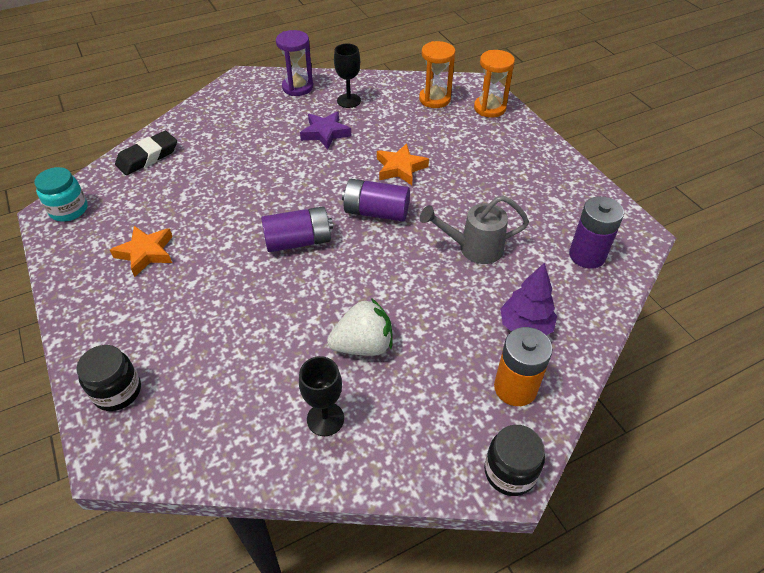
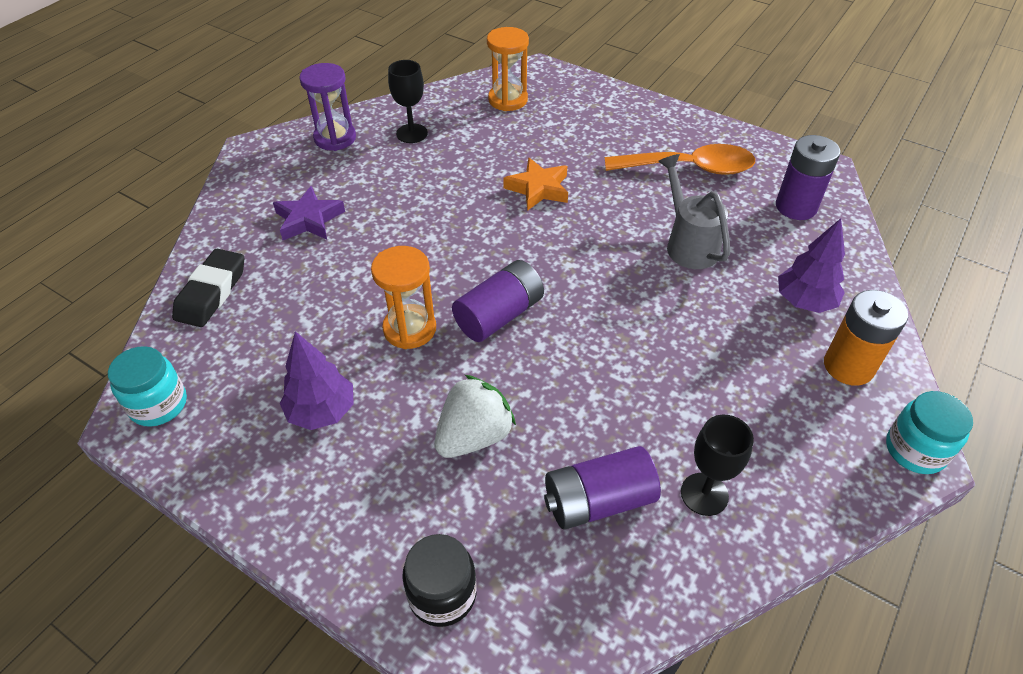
camera: 30 degrees left, 0 degrees up
orange star [110,226,173,277] -> purple tree [280,331,353,430]
purple star [300,111,351,150] -> purple star moved to [273,186,345,240]
white strawberry [327,298,392,356] -> white strawberry moved to [434,375,516,458]
purple battery [342,179,410,221] -> purple battery moved to [544,446,661,530]
grey watering can [420,195,529,264] -> grey watering can turned 105 degrees clockwise [658,154,730,269]
orange hourglass [474,50,515,118] -> orange hourglass moved to [371,246,436,349]
black jar [484,425,545,496] -> turquoise jar [886,391,973,474]
none -> orange spoon [605,144,755,175]

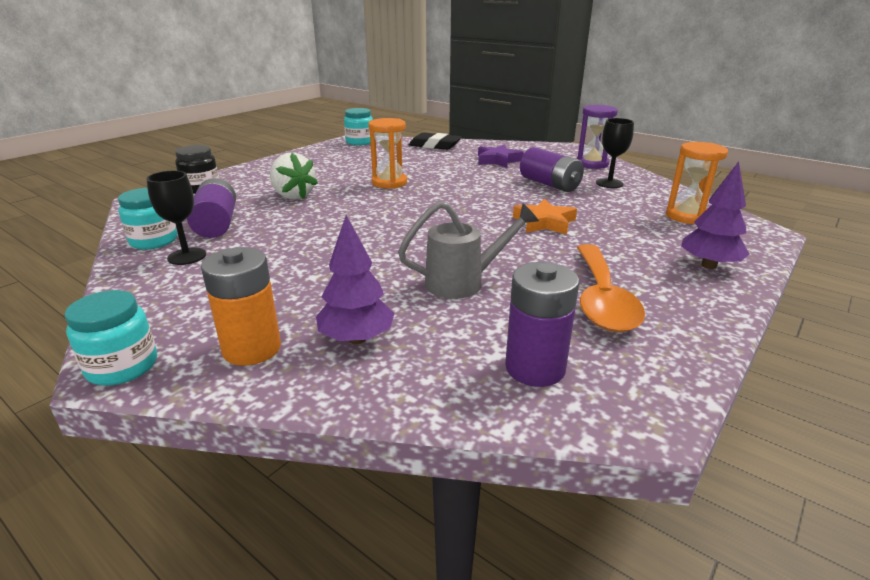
camera: 95 degrees right, 20 degrees down
purple tree [280,331,353,430] -> purple tree moved to [681,161,749,269]
purple battery [452,260,544,342] -> purple battery moved to [520,147,584,192]
none -> turquoise jar [118,188,177,250]

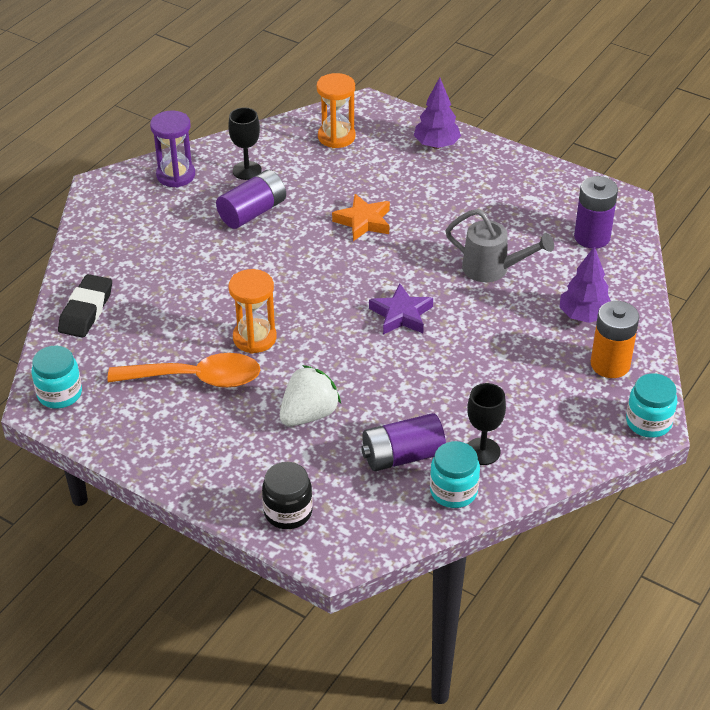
camera: 95 degrees left, 15 degrees up
grey watering can [398,201,539,299] -> grey watering can turned 135 degrees clockwise [445,209,554,282]
purple star [478,144,524,168] -> purple star moved to [369,284,433,334]
orange spoon [577,244,645,332] -> orange spoon moved to [107,353,260,388]

